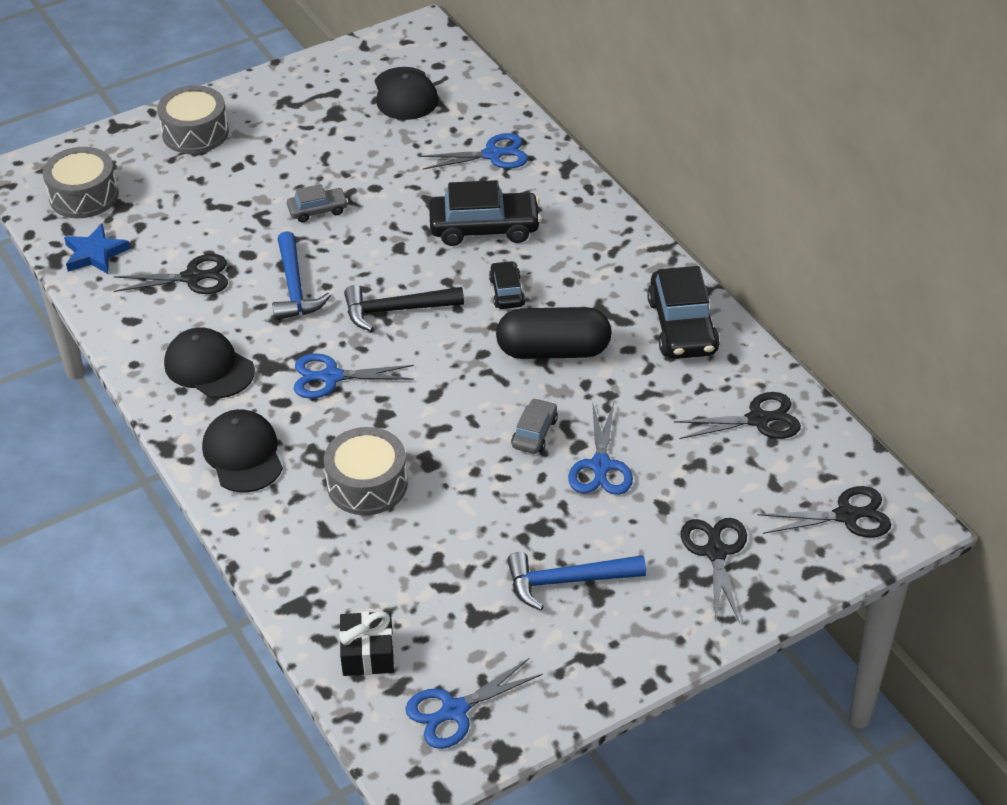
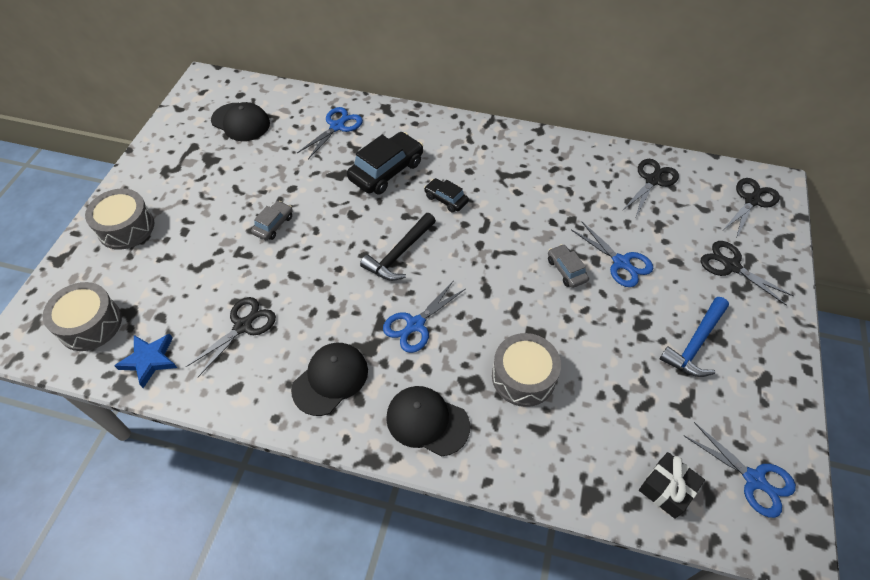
camera: 45 degrees left, 10 degrees up
black cap [164,327,255,398] -> black cap turned 135 degrees clockwise [291,343,368,416]
blue hammer [272,231,331,320] -> none
blue scissors [406,658,543,749] -> blue scissors turned 60 degrees counterclockwise [684,422,796,518]
black capsule [496,307,612,359] -> none
black car [647,266,720,359] -> none

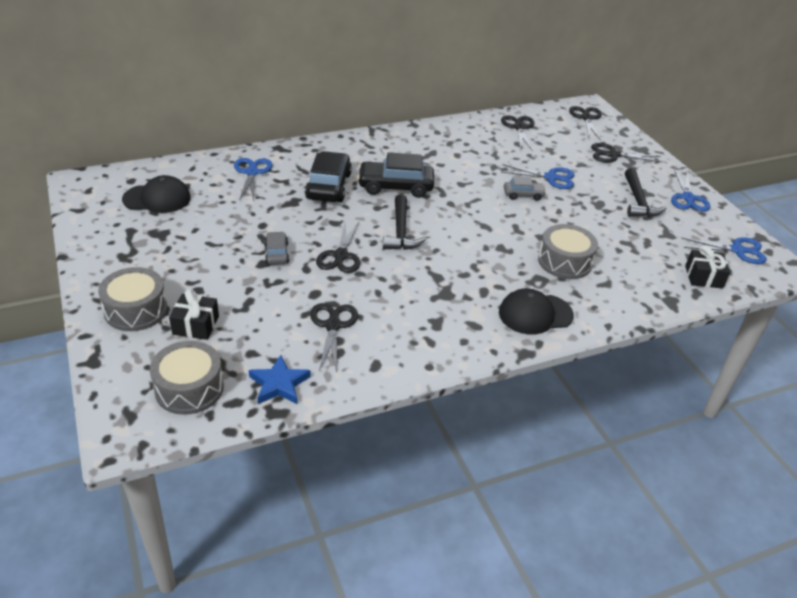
camera: 40 degrees left, 15 degrees down
black cap [291,343,368,416] -> none
blue scissors [383,280,465,353] -> blue scissors moved to [671,170,710,212]
black car [424,178,469,212] -> black car [357,152,434,198], size x1.84
grey car [548,244,589,288] -> grey car turned 150 degrees clockwise [504,177,546,201]
blue hammer [660,297,729,377] -> black hammer [625,168,666,217]
none -> black gift [169,289,219,340]
none -> black scissors [316,222,360,273]

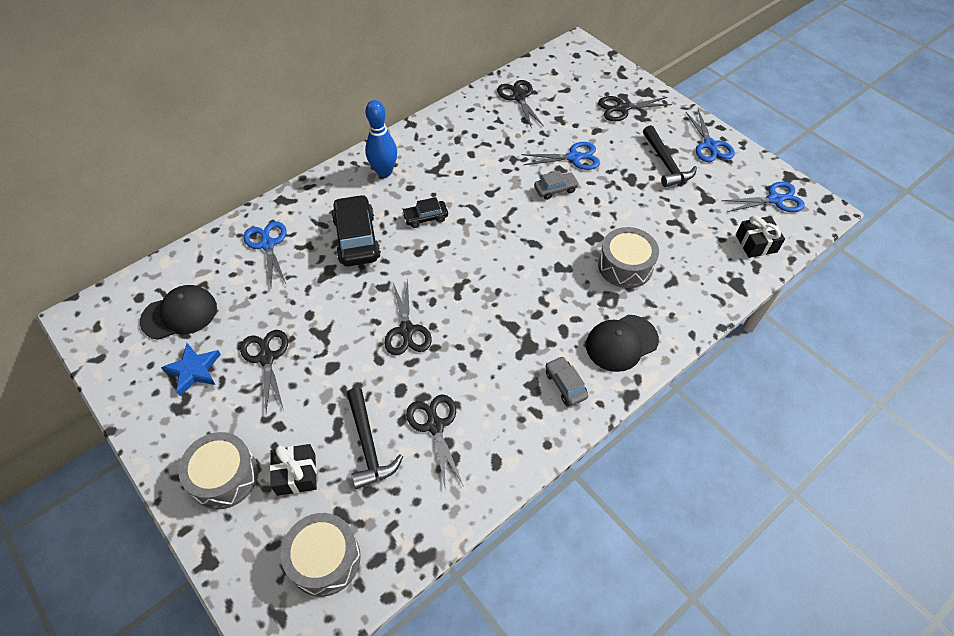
camera: 15 degrees left, 15 degrees up
blue star [249,355,311,404] -> blue star moved to [161,343,221,396]
grey car [265,232,289,265] -> grey car moved to [546,356,589,406]
black car [357,152,434,198] -> black car [402,197,448,228], size x0.54
black hammer [383,194,426,250] -> black hammer moved to [347,388,403,489]
black scissors [569,106,602,140] -> black scissors moved to [240,330,288,412]
none -> blue bowling pin [365,100,397,177]

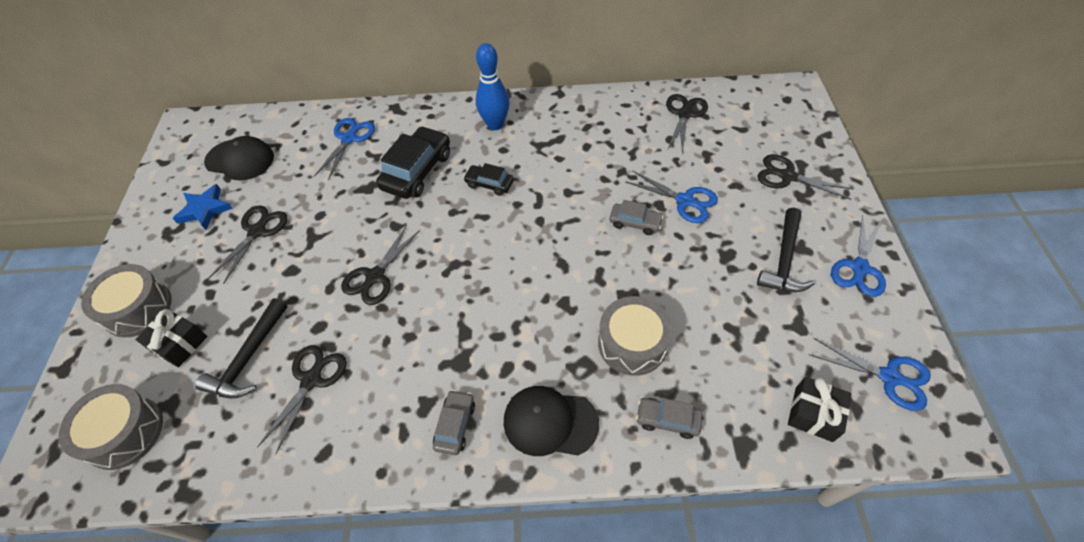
camera: 40 degrees right, 0 degrees up
none -> grey car [636,398,702,439]

